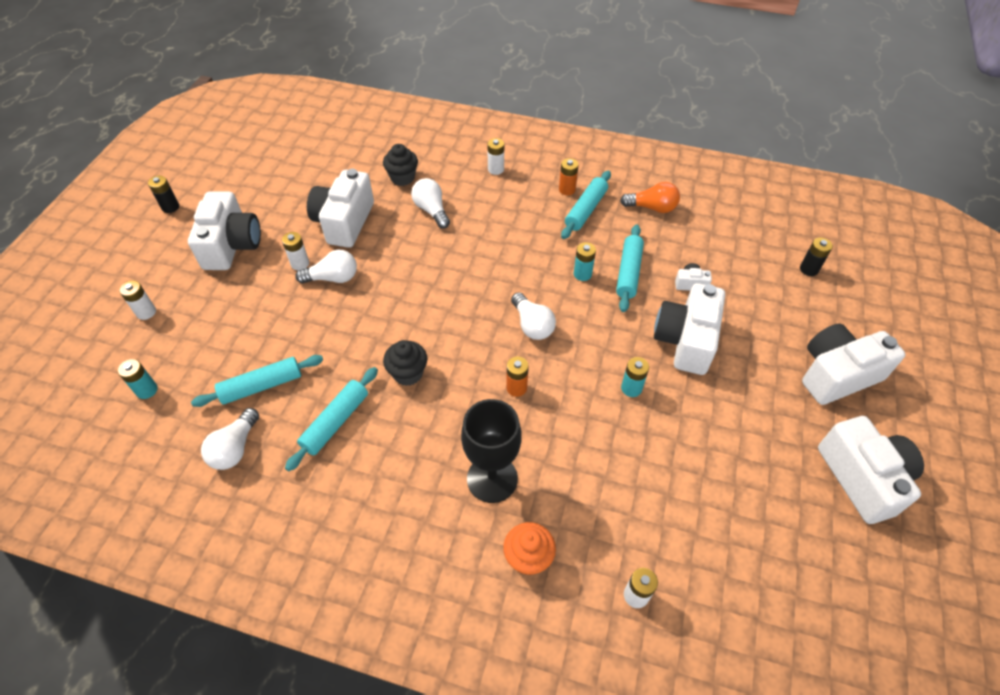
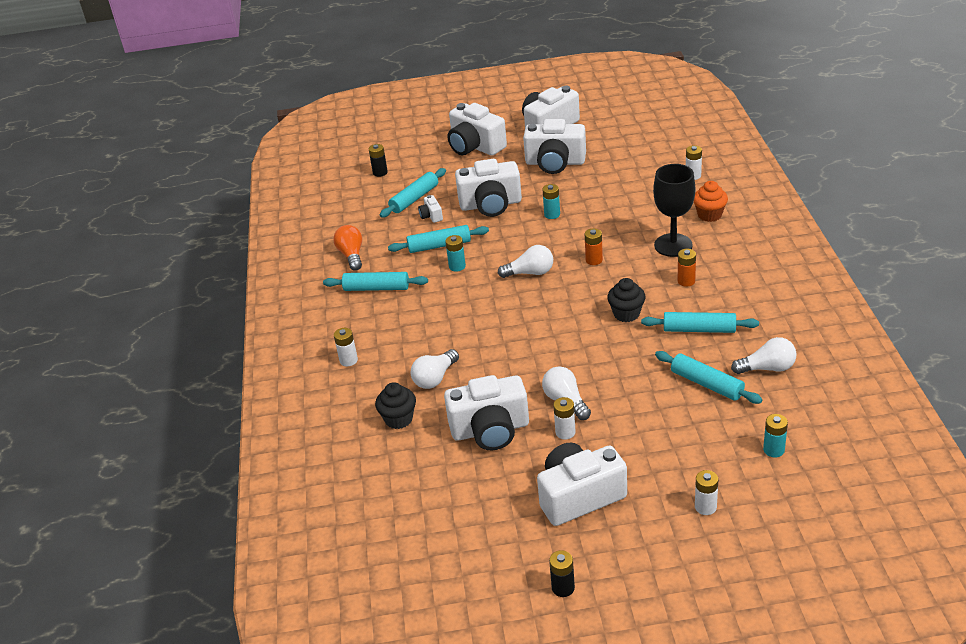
camera: 110 degrees left, 15 degrees down
white light bulb [511,292,556,340] -> white light bulb turned 45 degrees clockwise [498,245,553,278]
orange battery [559,158,579,195] -> orange battery moved to [678,249,696,287]
none -> turquoise rolling pin [380,168,446,218]
none -> white camera [523,119,586,174]

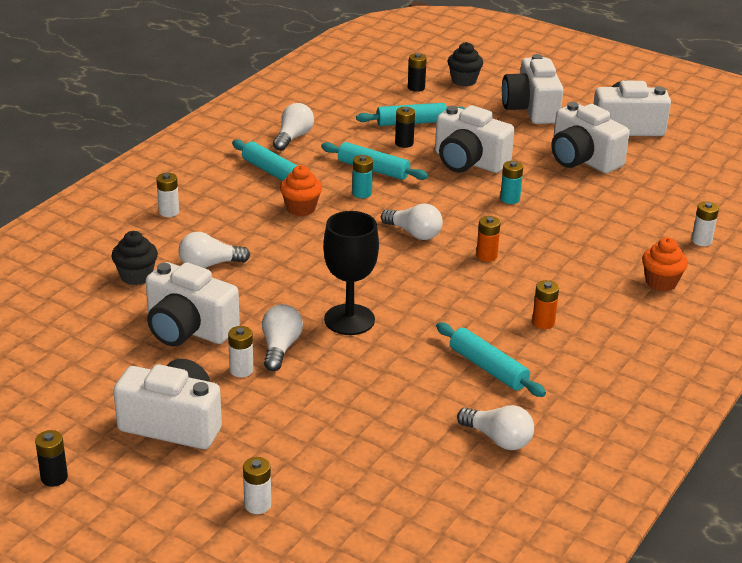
camera: 35 degrees right, 5 degrees down
orange light bulb [333,225,362,271] -> white light bulb [273,103,314,151]
white camera [418,195,443,223] -> black battery [395,107,415,148]
black cupcake [607,278,646,322] -> black cupcake moved to [448,42,483,86]
black goblet [653,164,695,257] -> black goblet moved to [323,211,379,335]
turquoise rolling pin [655,351,763,404] -> none
turquoise battery [763,414,788,457] -> none
none -> orange cupcake [280,165,322,216]

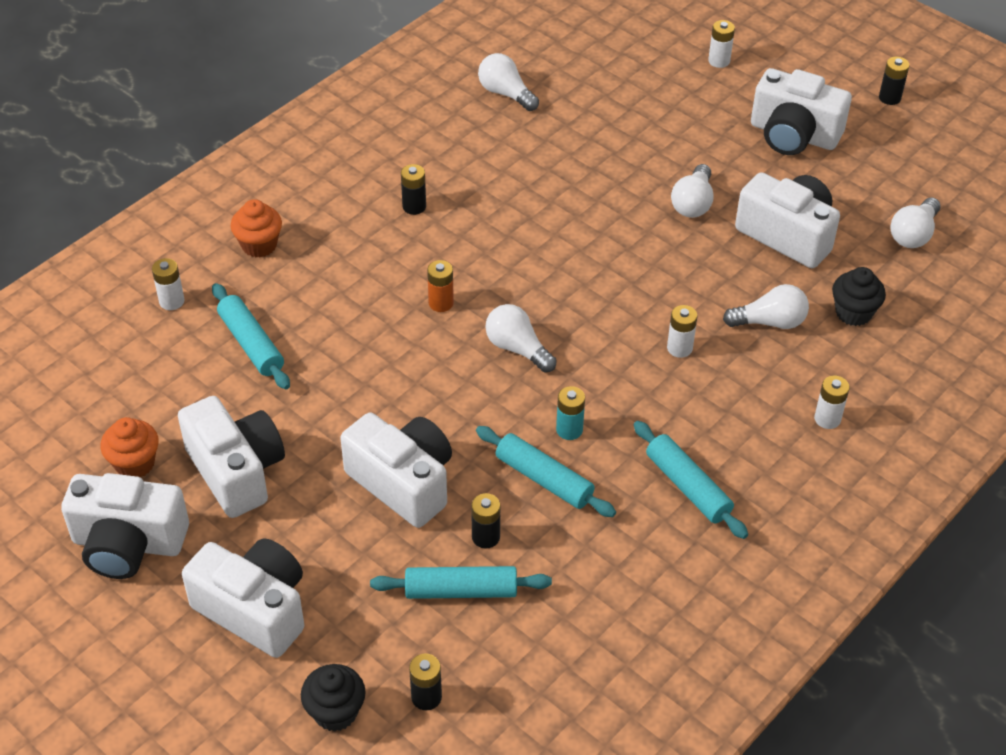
camera: 170 degrees left, 15 degrees up
white battery [228,326,253,377] -> white battery moved to [667,305,697,358]
white light bulb [273,103,314,151] -> white light bulb moved to [891,197,941,248]
orange cupcake [280,165,322,216] -> orange cupcake moved to [101,417,159,478]
black goblet [323,211,379,335] -> none
turquoise rolling pin [436,322,546,397] -> turquoise rolling pin moved to [212,283,290,389]
turquoise battery [500,161,523,204] -> none
white camera [502,54,563,124] -> white camera turned 60 degrees counterclockwise [182,539,304,658]
orange battery [532,280,559,329] -> black battery [401,164,426,215]

